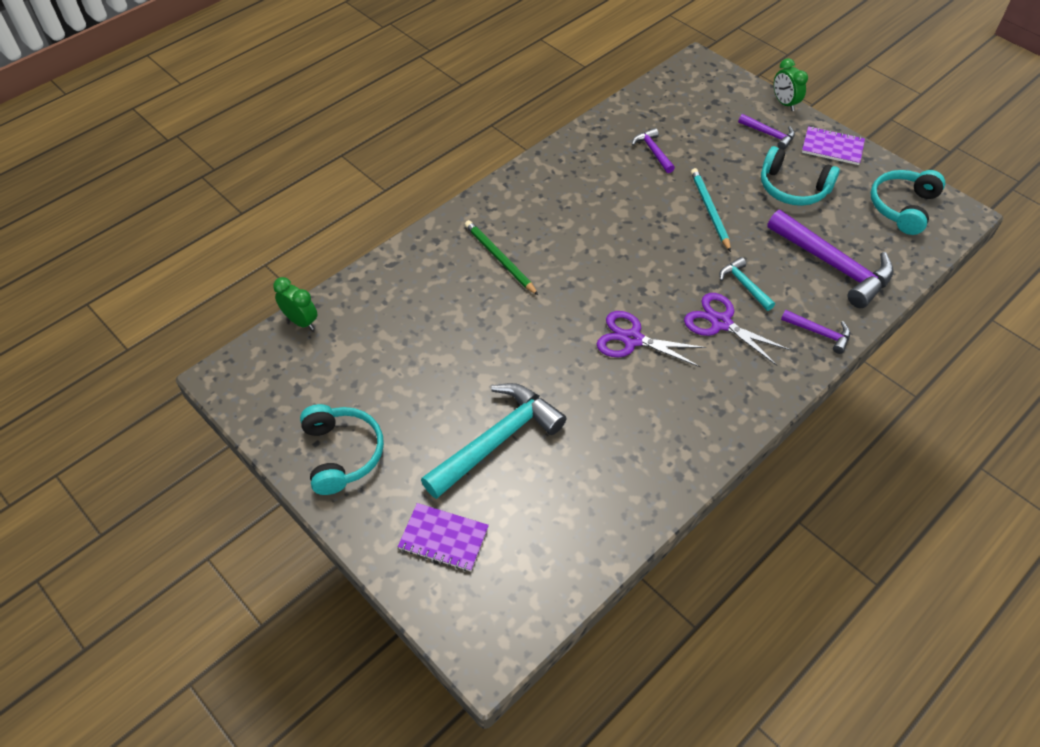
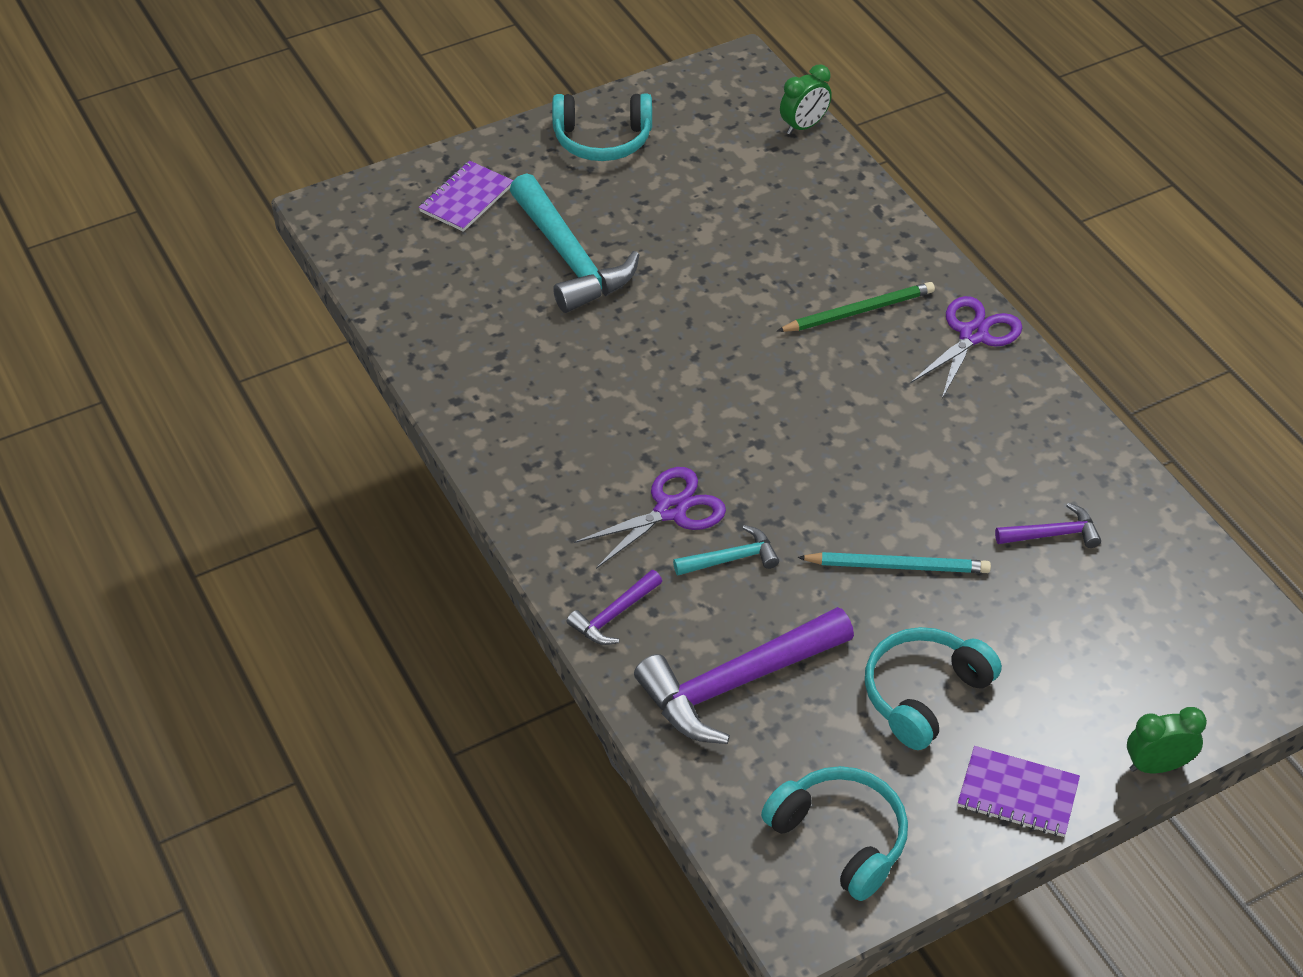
camera: 105 degrees right, 5 degrees down
purple scissors [597,311,706,367] -> purple scissors moved to [911,296,1022,398]
purple hammer [738,114,795,150] -> none
purple notebook [802,126,865,165] -> purple notebook turned 75 degrees clockwise [958,746,1080,837]

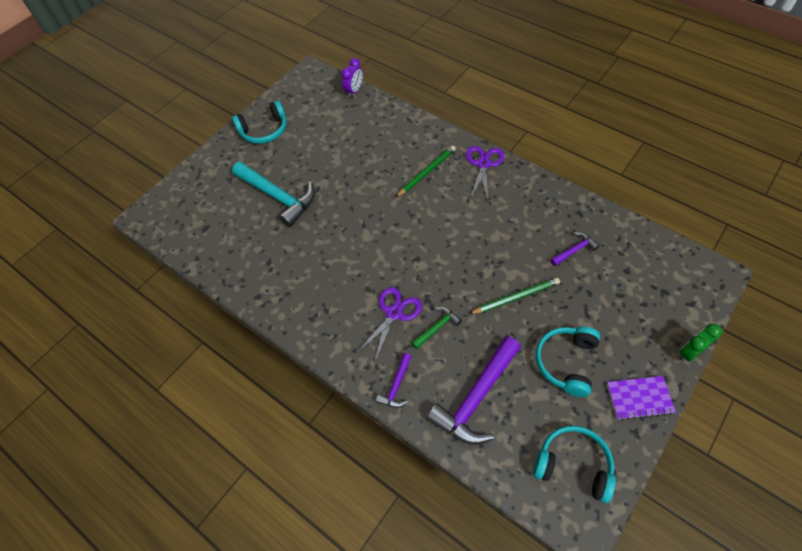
camera: 20 degrees left, 10 degrees up
purple notebook [419,161,514,232] -> none
turquoise hammer [673,525,779,576] -> green hammer [411,307,462,349]
green clock [780,64,832,135] -> purple clock [341,58,363,97]
turquoise pencil [797,552,991,573] -> green pencil [469,278,560,314]

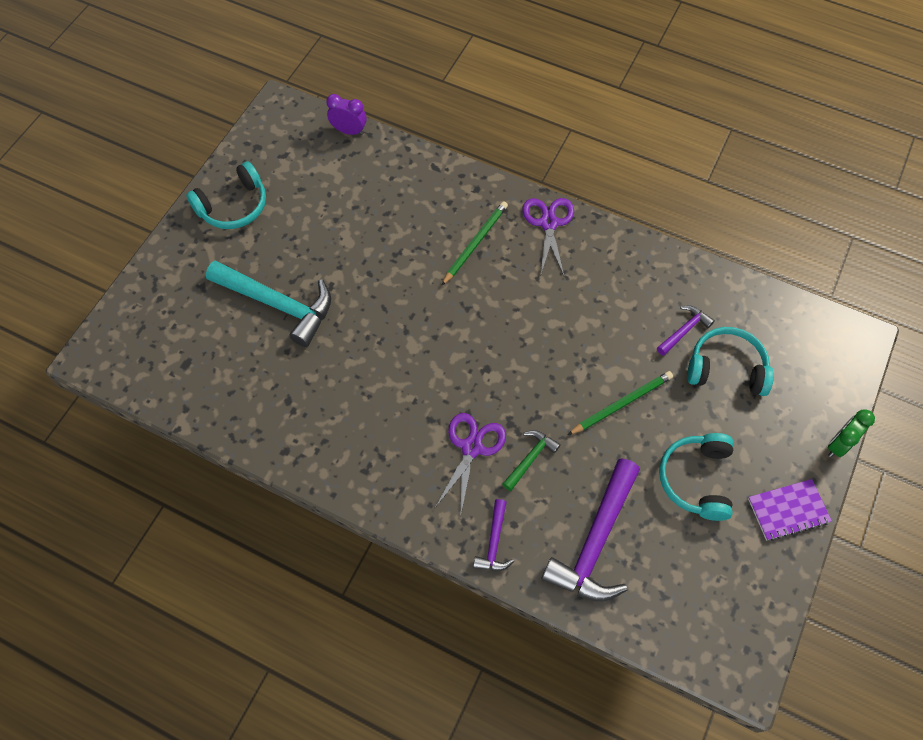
camera: 15 degrees left, 5 degrees up
purple clock [341,58,363,97] -> purple clock turned 90 degrees counterclockwise [326,94,367,135]
turquoise headphones [534,426,616,503] -> turquoise headphones moved to [687,327,774,396]

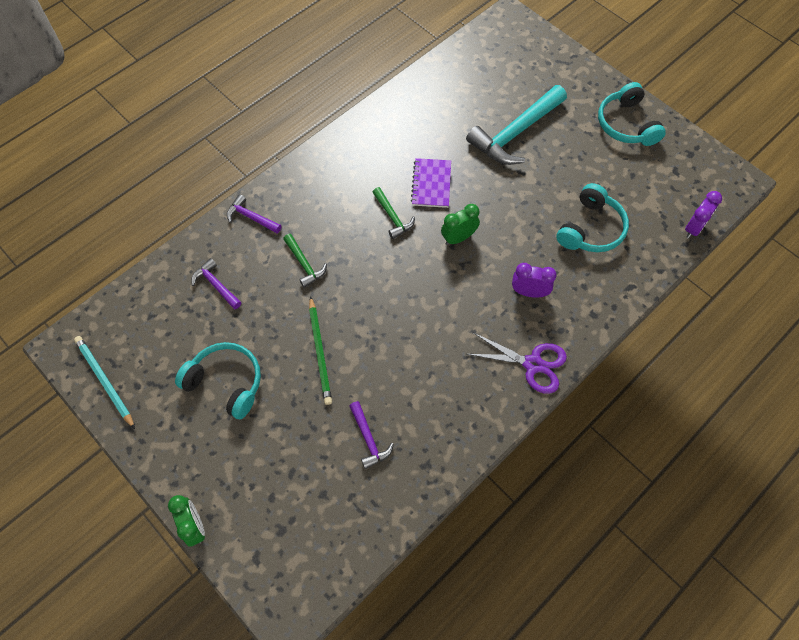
camera: 110 degrees right, 0 degrees up
purple scissors [435,413,506,518] -> none
green pencil [441,201,508,286] -> purple clock [512,263,557,298]
purple hammer [541,458,640,601] -> purple hammer [191,258,241,309], size x0.49
turquoise headphones [687,327,774,396] -> turquoise headphones moved to [556,183,629,252]
purple notebook [748,479,832,541] -> purple notebook moved to [411,158,451,208]
none -> turquoise pencil [74,336,135,429]
none -> green hammer [372,187,415,239]
none -> green clock [441,204,480,245]

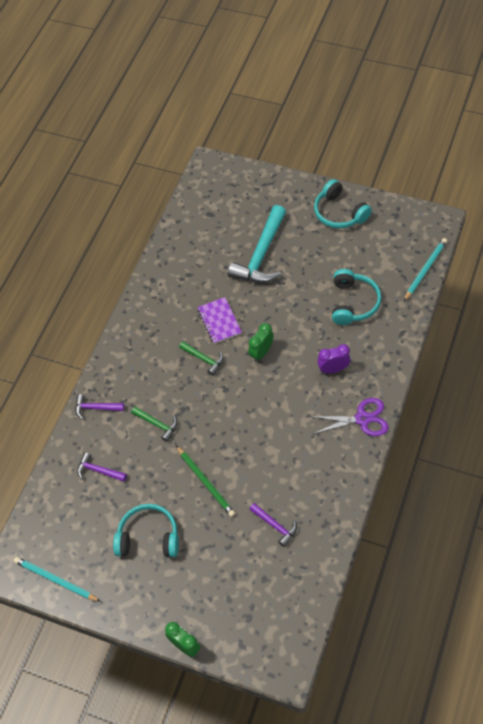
camera: 20 degrees left, 5 degrees down
purple clock [685,191,722,239] -> turquoise pencil [404,238,447,301]

